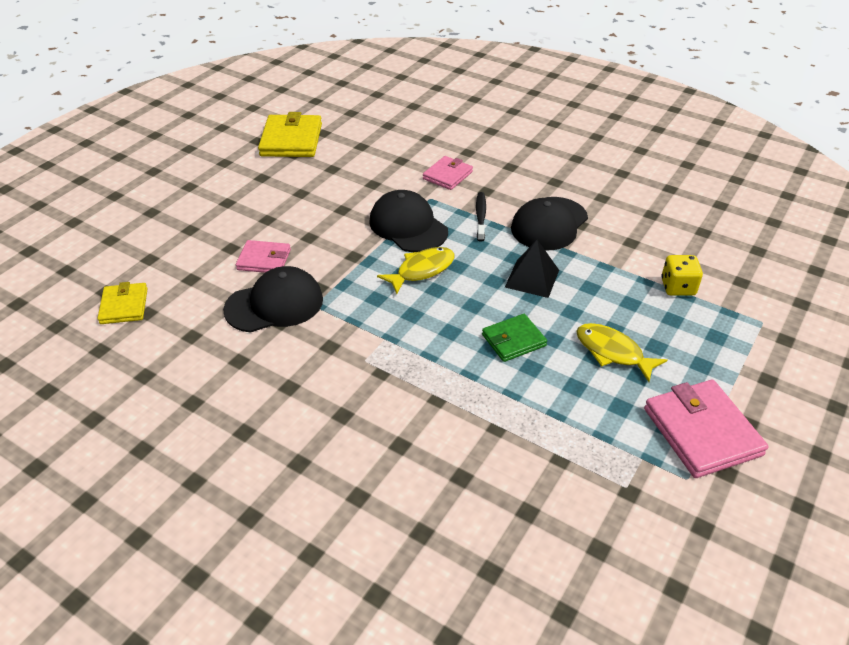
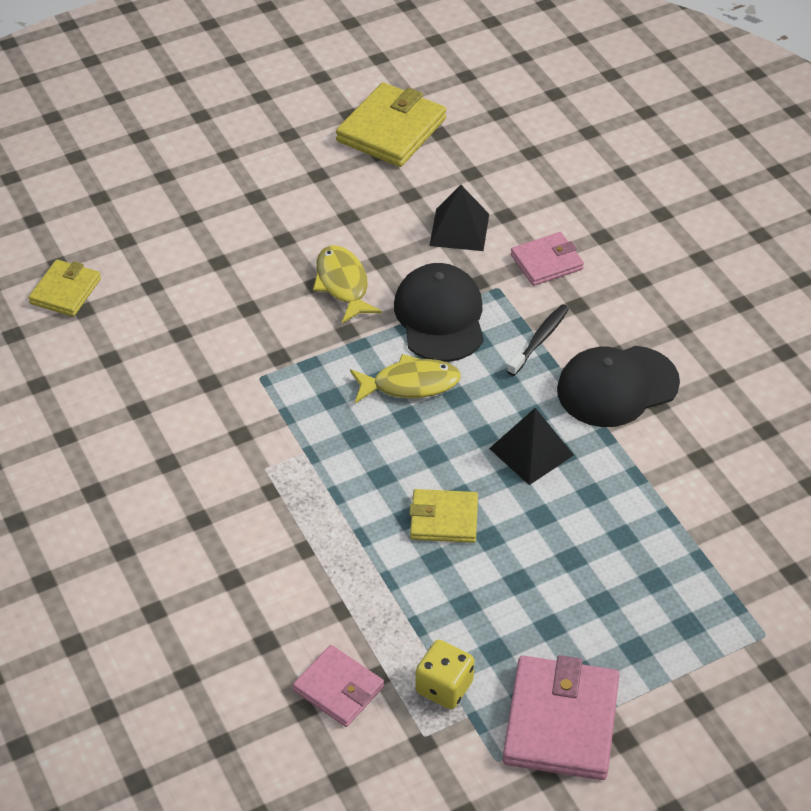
camera: 30 degrees right, 5 degrees up
black cap [223,266,323,333] -> none
pink wallet [236,240,291,273] -> pink wallet moved to [293,645,384,727]
green wallet [482,314,547,362] -> yellow wallet [409,489,478,543]
yellow fish [576,323,668,382] -> yellow fish moved to [313,245,382,323]
yellow dice [661,255,703,296] -> yellow dice moved to [416,640,474,709]
none -> black pyramid [429,185,489,251]

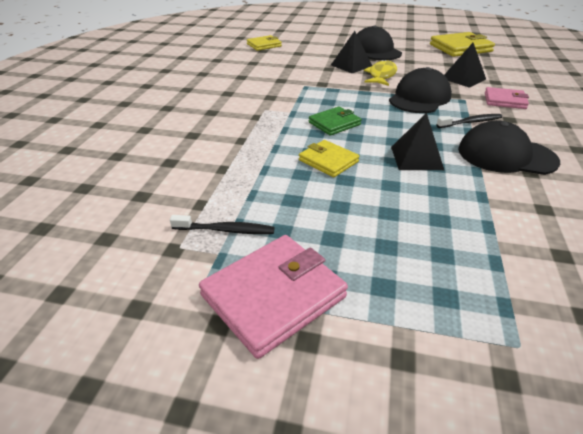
camera: 40 degrees right, 10 degrees down
pink wallet [293,645,384,727] -> none
yellow fish [350,354,461,403] -> none
yellow dice [416,640,474,709] -> black toothbrush [170,215,275,234]
none -> green wallet [309,106,361,136]
none -> black pyramid [331,31,372,73]
none -> black cap [357,25,402,60]

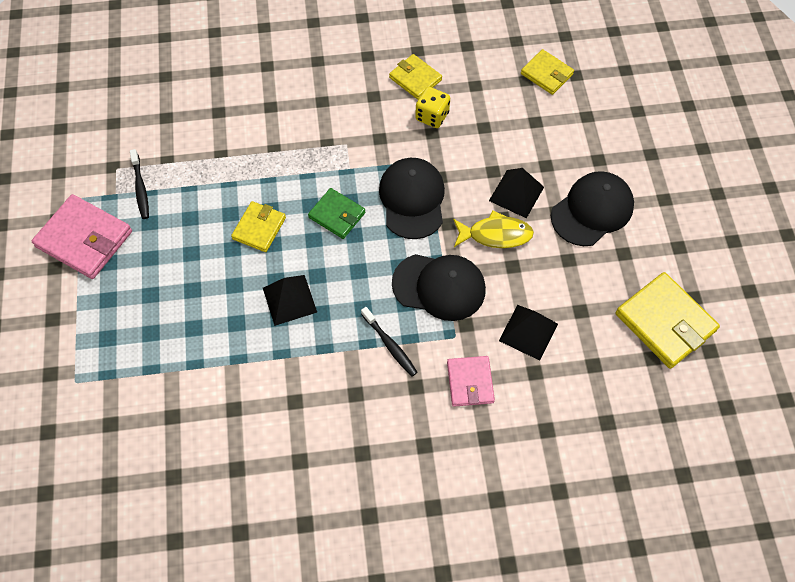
camera: 70 degrees right, 25 degrees up
black cap [458,120,560,175] -> black cap moved to [379,158,445,239]
none -> yellow wallet [389,54,442,100]
none -> yellow dice [415,87,450,128]

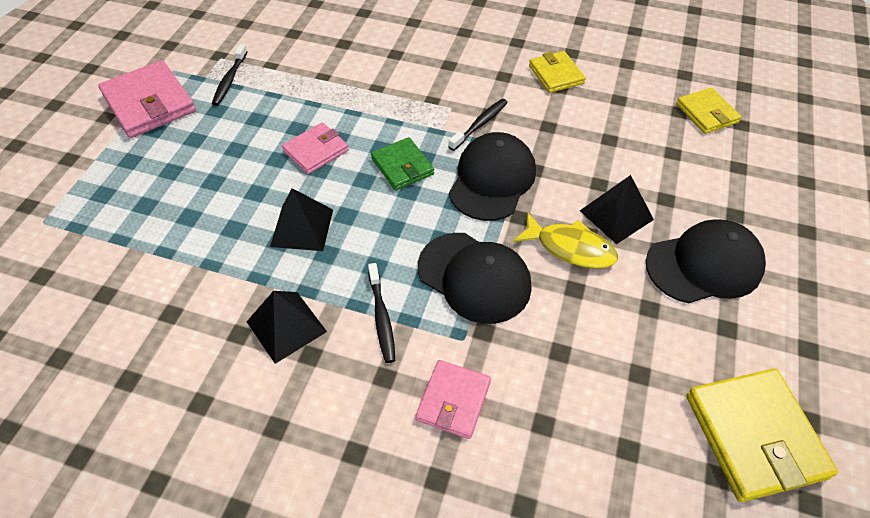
camera: 25 degrees right, 10 degrees down
yellow wallet [231,201,286,252] -> pink wallet [282,122,349,174]
yellow dice [415,87,450,128] -> none
black pyramid [499,305,558,361] -> black pyramid moved to [247,291,327,364]
none -> black toothbrush [448,99,508,151]

